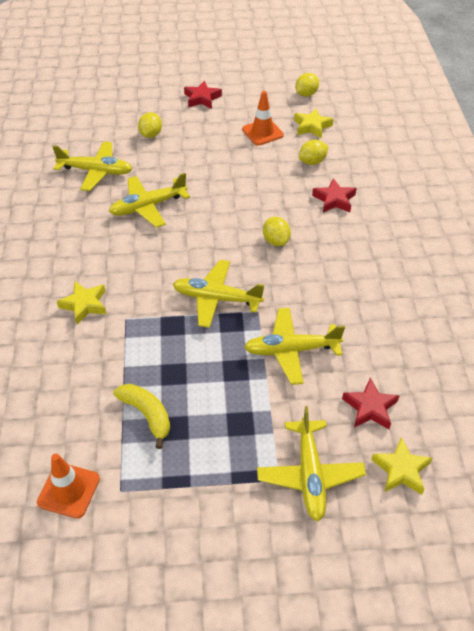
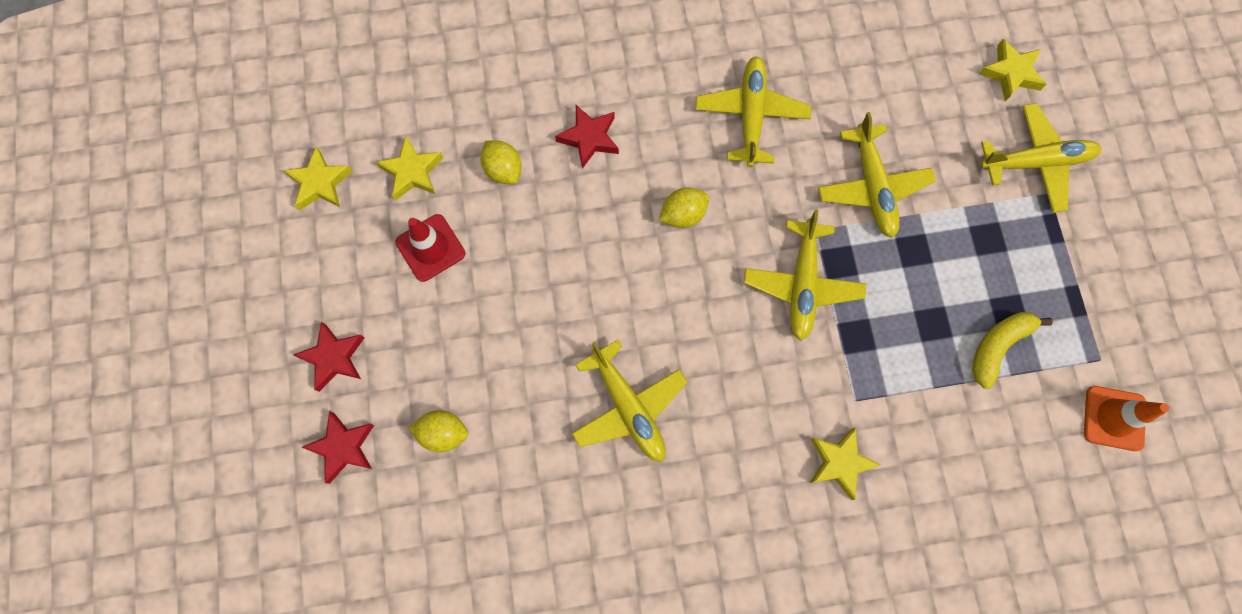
camera: 95 degrees left, 25 degrees up
yellow plane [52,141,133,191] -> yellow plane moved to [695,56,811,167]
orange traffic cone [242,91,284,145] -> red traffic cone [395,214,466,282]
yellow lemon [295,73,319,97] -> yellow star [283,147,353,210]
red star [342,378,399,429] -> red star moved to [302,411,374,484]

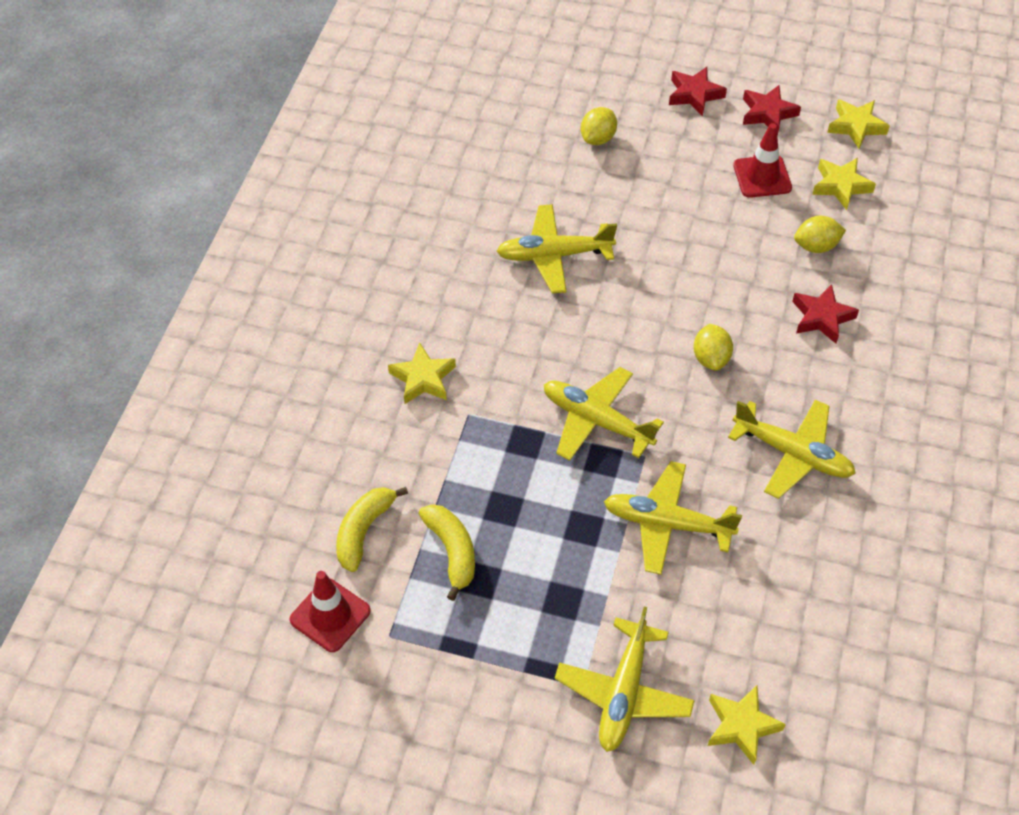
camera: 115 degrees right, 20 degrees down
red star [302,411,374,484] -> red star moved to [743,85,801,135]
orange traffic cone [1084,386,1169,451] -> red traffic cone [289,571,371,652]
none -> yellow banana [336,487,408,572]

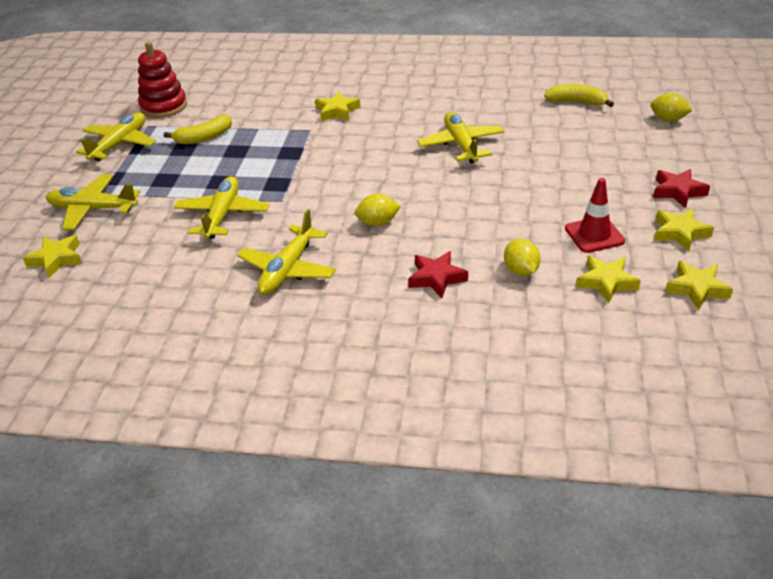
camera: 85 degrees right, 15 degrees down
red traffic cone [289,571,371,652] -> red stacking toy [138,42,187,118]
yellow banana [336,487,408,572] -> yellow banana moved to [544,84,614,107]
yellow plane [544,367,664,461] -> yellow plane moved to [76,112,156,162]
yellow lemon [581,107,617,145] -> yellow lemon moved to [650,93,693,122]
red star [743,85,801,135] -> yellow star [654,208,714,251]

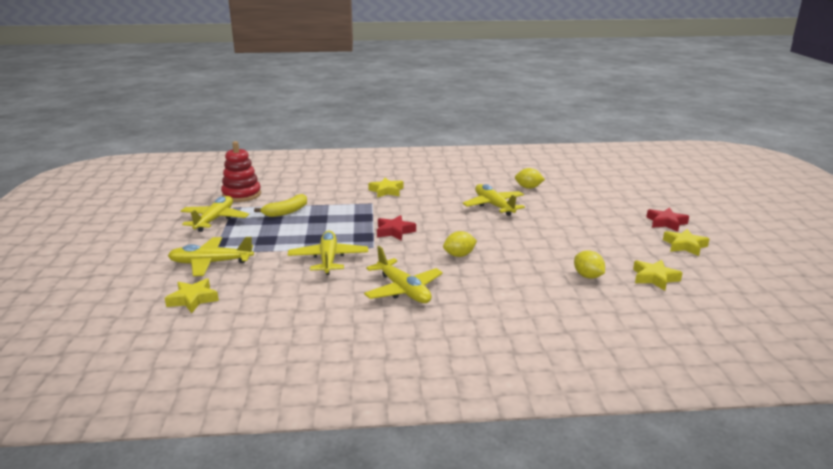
camera: 15 degrees left, 15 degrees down
yellow plane [237,209,336,295] -> yellow plane turned 45 degrees counterclockwise [364,246,443,303]
red star [408,251,468,298] -> red star moved to [377,215,416,240]
yellow banana [544,84,614,107] -> none
red traffic cone [565,178,625,253] -> none
yellow lemon [650,93,693,122] -> yellow lemon moved to [515,168,545,189]
yellow star [665,261,733,311] -> none

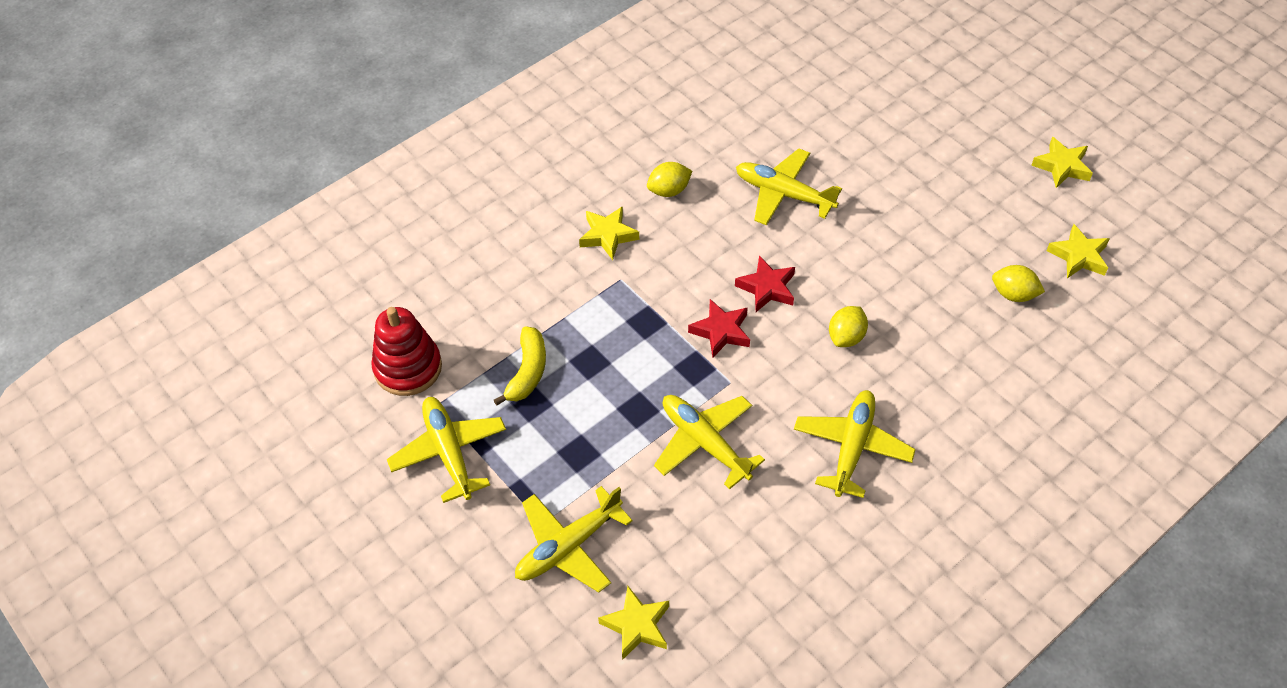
camera: 35 degrees left, 30 degrees up
yellow plane [364,246,443,303] -> yellow plane turned 90 degrees counterclockwise [794,390,916,498]
yellow lemon [515,168,545,189] -> yellow lemon moved to [647,162,692,197]
red star [646,207,689,232] -> red star moved to [735,256,795,312]

